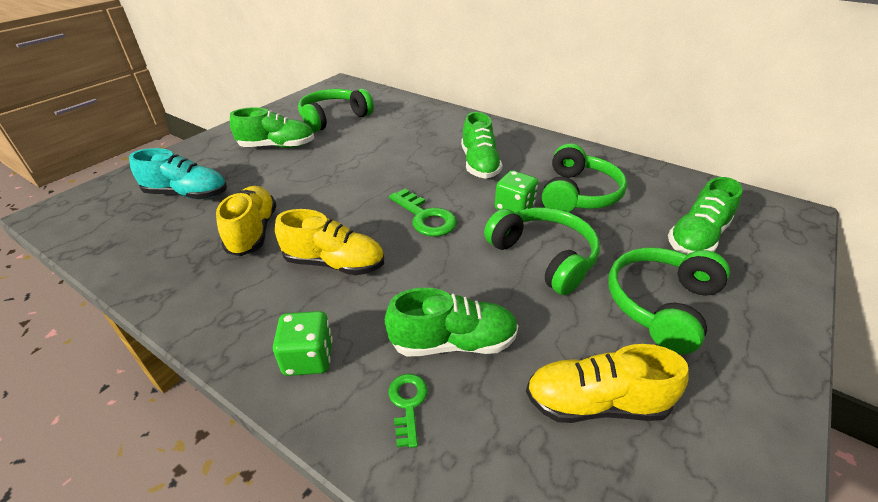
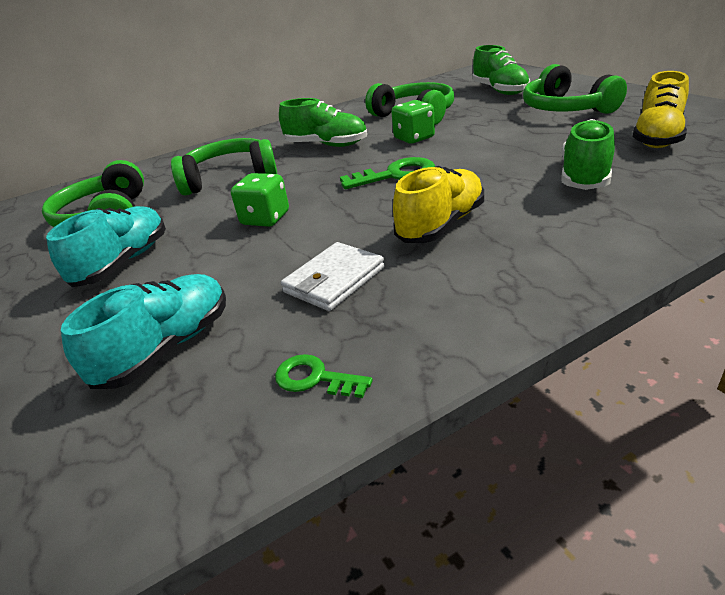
camera: 60 degrees left, 5 degrees down
yellow shoe [216,186,277,256] -> white wallet [281,242,385,311]
green shoe [230,107,314,148] -> turquoise shoe [46,206,166,287]
green dice [273,311,333,376] -> green dice moved to [231,173,289,227]
green key [388,374,428,448] -> green key moved to [275,354,373,398]
green headphones [484,207,600,295] -> green headphones moved to [171,138,277,196]

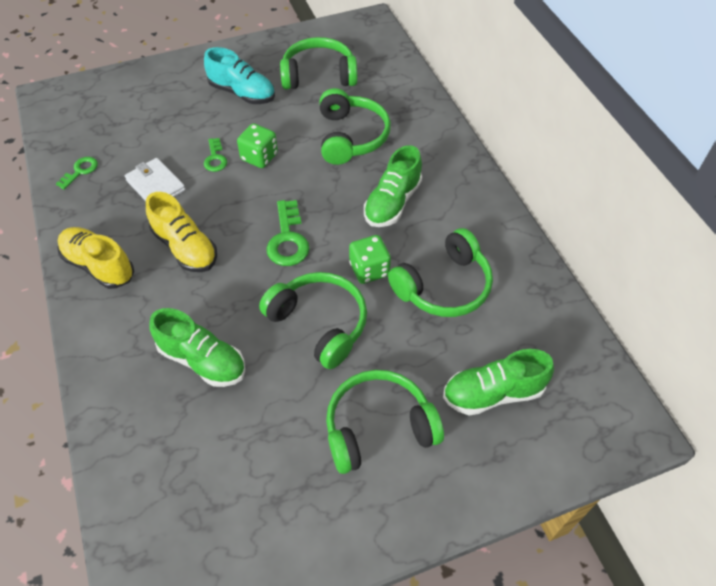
camera: 95 degrees right, 20 degrees up
turquoise shoe [61,274,226,389] -> none
yellow shoe [633,71,689,148] -> yellow shoe moved to [57,227,134,289]
none -> green key [204,138,227,172]
none -> green headphones [259,272,367,369]

